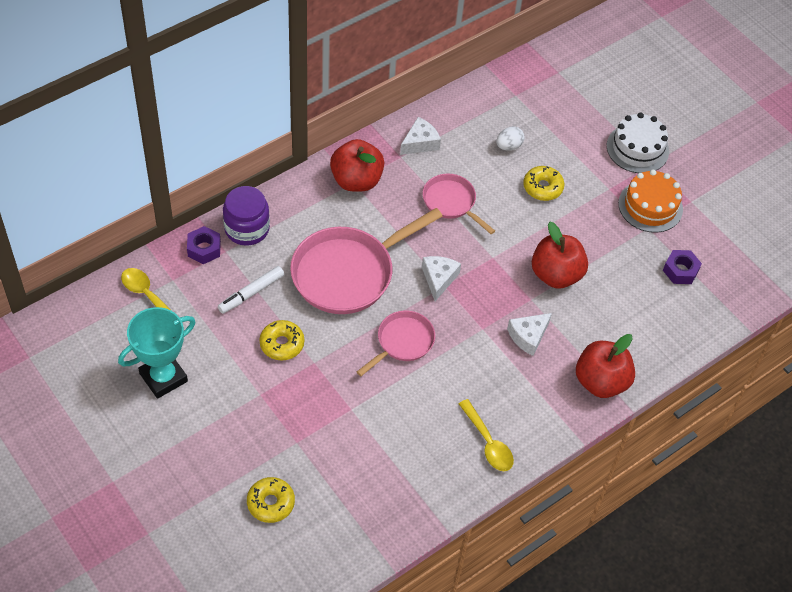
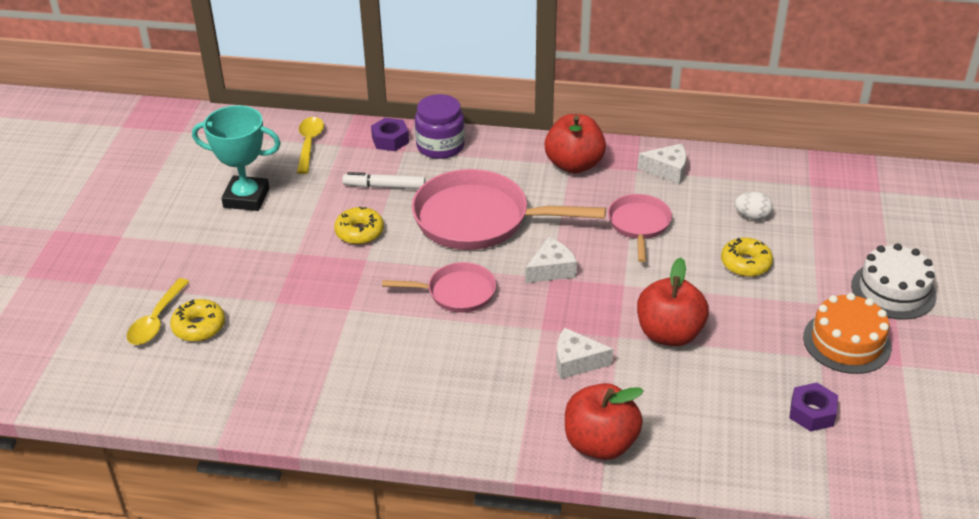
camera: 50 degrees right, 15 degrees down
yellow spoon [459,399,514,471] -> yellow spoon moved to [127,278,189,345]

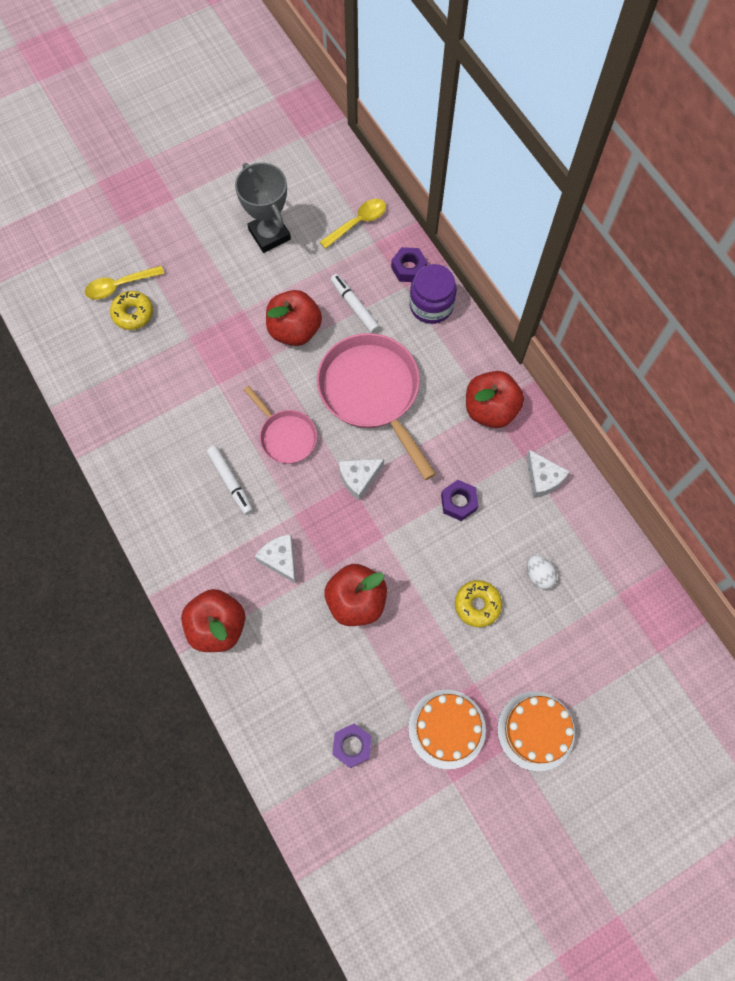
camera: 50 degrees right, 30 degrees up
turquoise trophy [192,105,281,211] -> grey trophy [235,163,291,253]
yellow donut [334,207,384,245] -> red apple [266,290,322,346]
white cheese [525,237,577,283] -> white cheese turned 135 degrees clockwise [339,459,384,500]
pink pan [608,194,672,262] -> purple nut [441,480,478,521]
white cake [851,243,936,320] -> orange cake [497,691,575,771]
none -> white marker [207,446,253,515]

